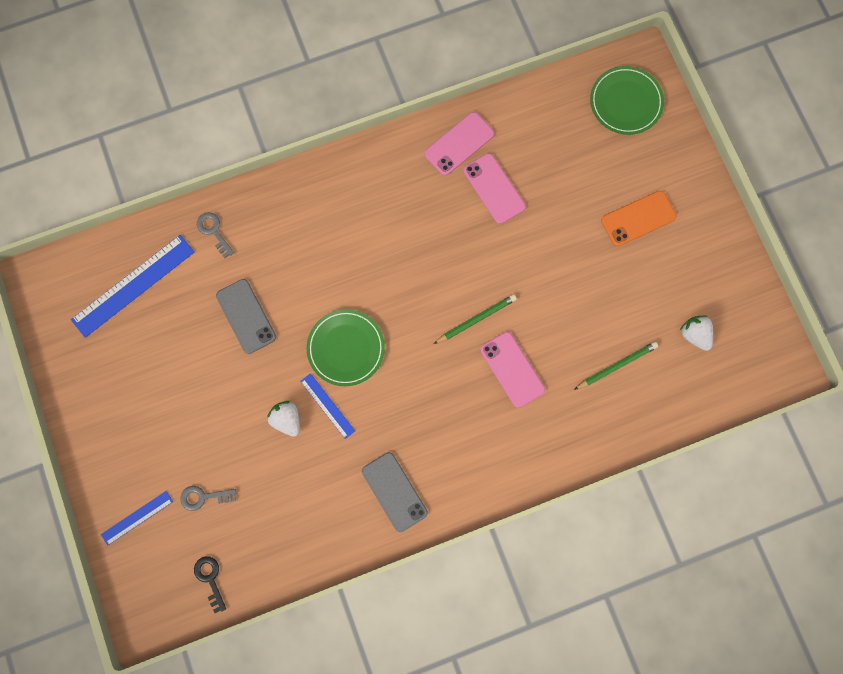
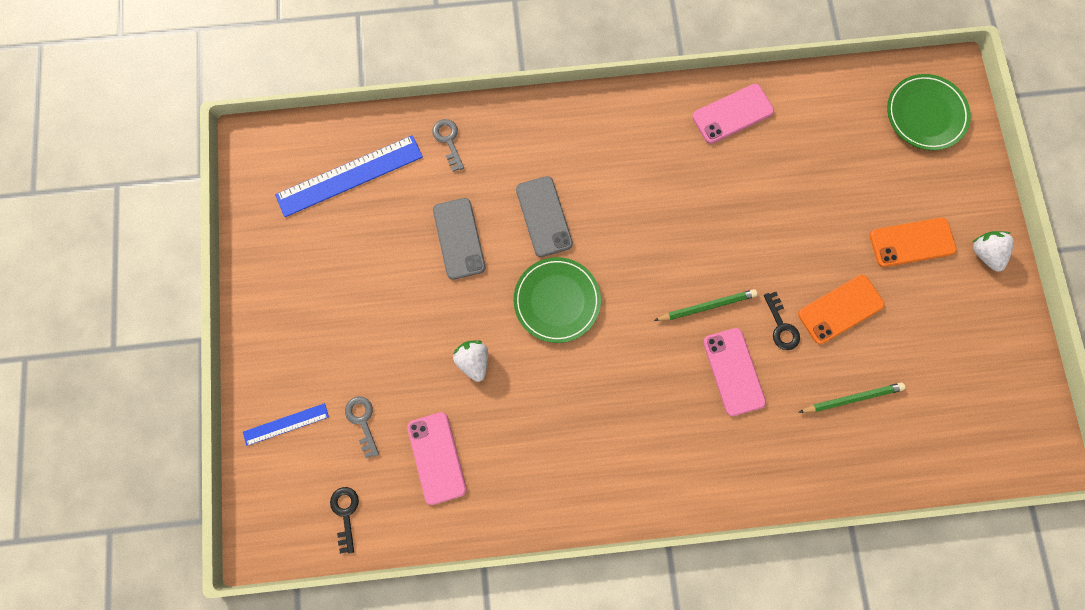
camera: 15 degrees right, 0 degrees up
grey key [180,486,236,511] -> grey key turned 60 degrees clockwise [345,396,379,458]
blue ruler [300,373,355,439] -> none
grey phone [362,452,428,532] -> grey phone moved to [516,176,573,257]
pink phone [463,153,526,224] -> pink phone moved to [407,412,467,505]
white strawberry [680,316,713,351] -> white strawberry moved to [973,231,1014,272]
none -> black key [764,292,800,350]
none -> orange phone [798,275,885,344]

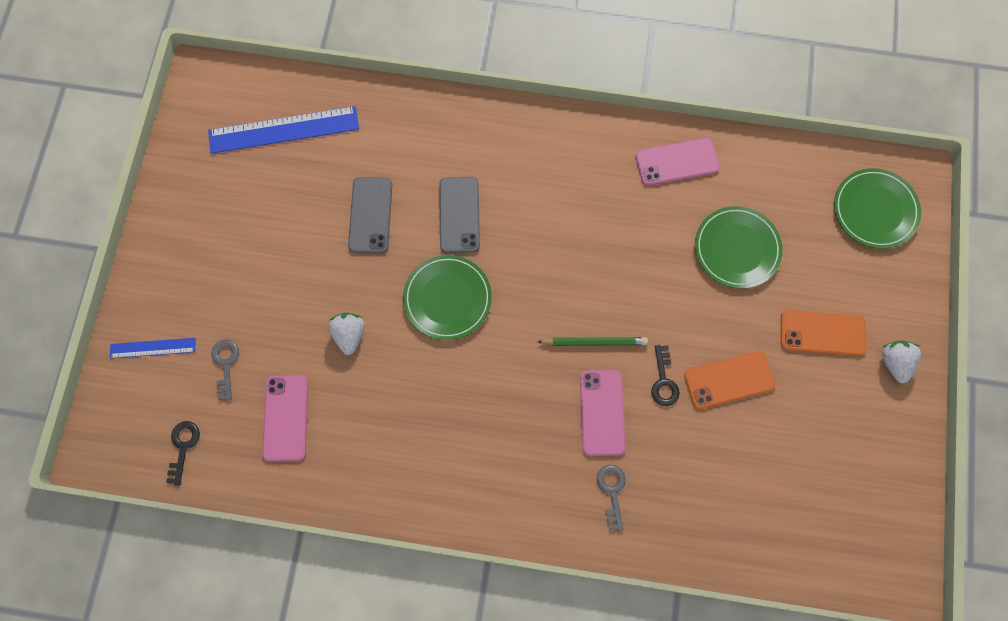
camera: 15 degrees right, 5 degrees down
grey key [432,119,464,172] -> grey key moved to [597,465,626,531]
green pencil [798,383,905,413] -> none
none -> green plate [695,206,783,289]

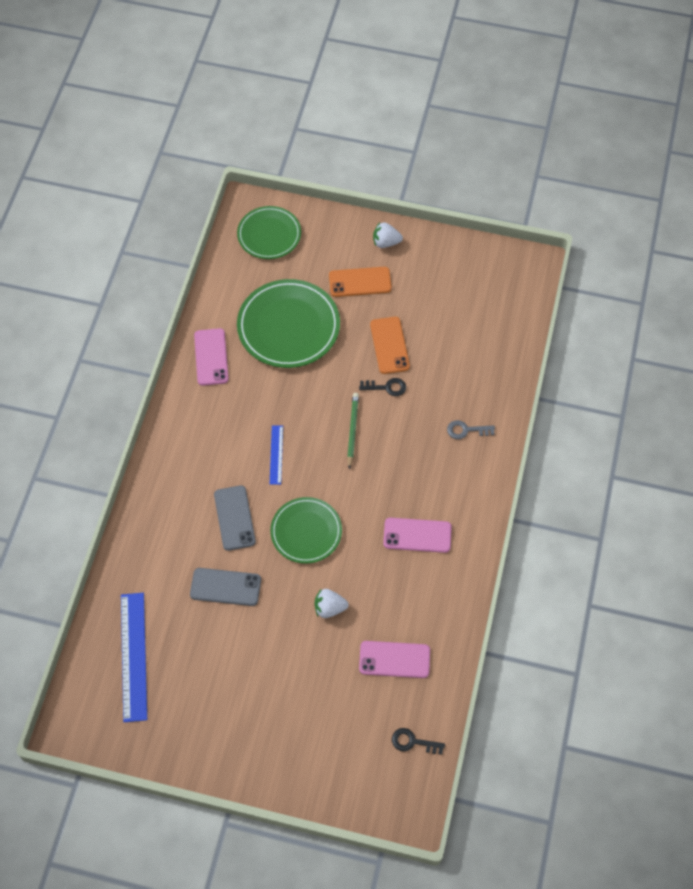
camera: 85 degrees left, 10 degrees down
blue ruler [110,338,195,358] -> blue ruler moved to [270,425,283,485]
grey key [211,339,239,400] -> none
grey phone [439,177,480,253] -> grey phone turned 75 degrees clockwise [214,485,256,551]
pink phone [580,370,625,456] -> pink phone moved to [383,518,452,553]
green plate [695,206,783,289] -> green plate [237,279,340,368], size x1.55
orange phone [781,310,866,356] -> orange phone turned 75 degrees clockwise [329,267,392,297]

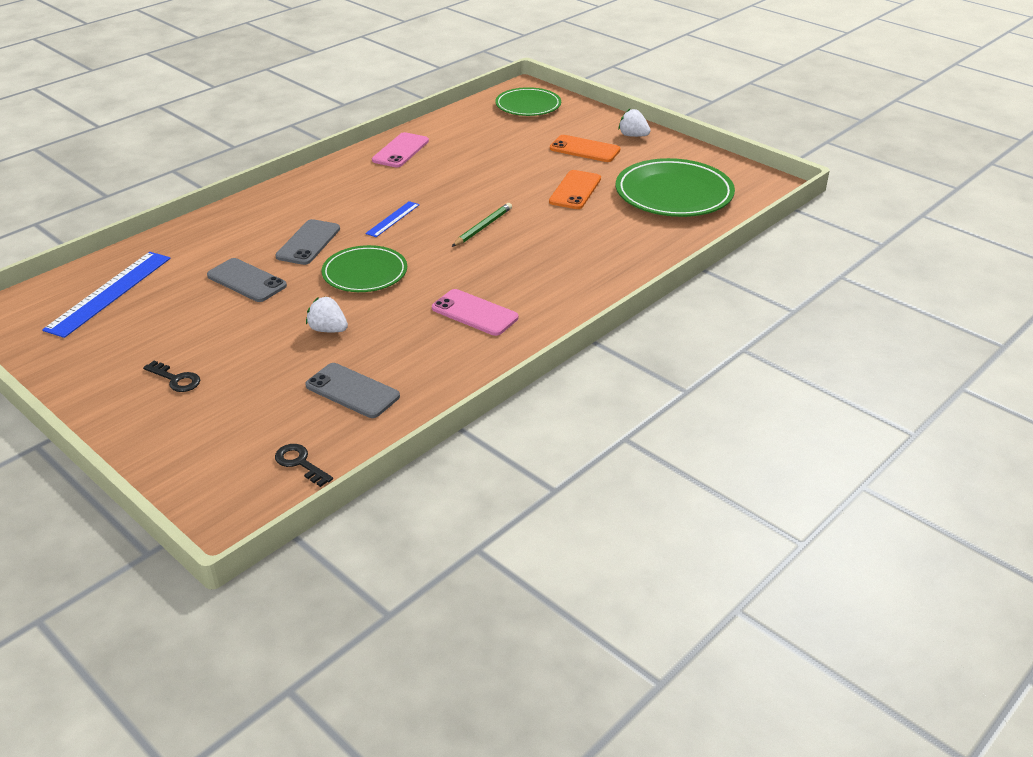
camera: 30 degrees right, 25 degrees down
green plate [237,279,340,368] -> green plate moved to [616,158,735,217]
black key [359,378,406,396] -> black key moved to [143,361,200,392]
pink phone [359,641,430,678] -> grey phone [305,363,400,418]
grey key [447,420,495,439] -> none

